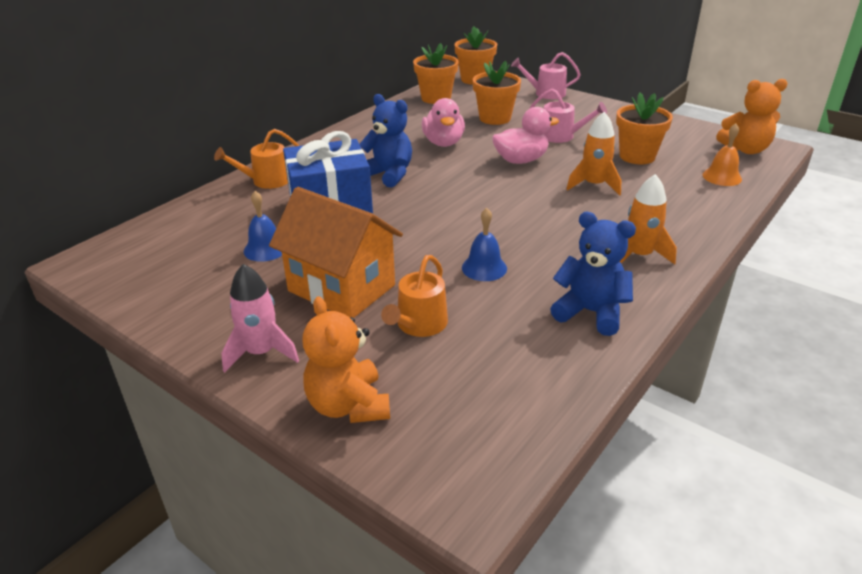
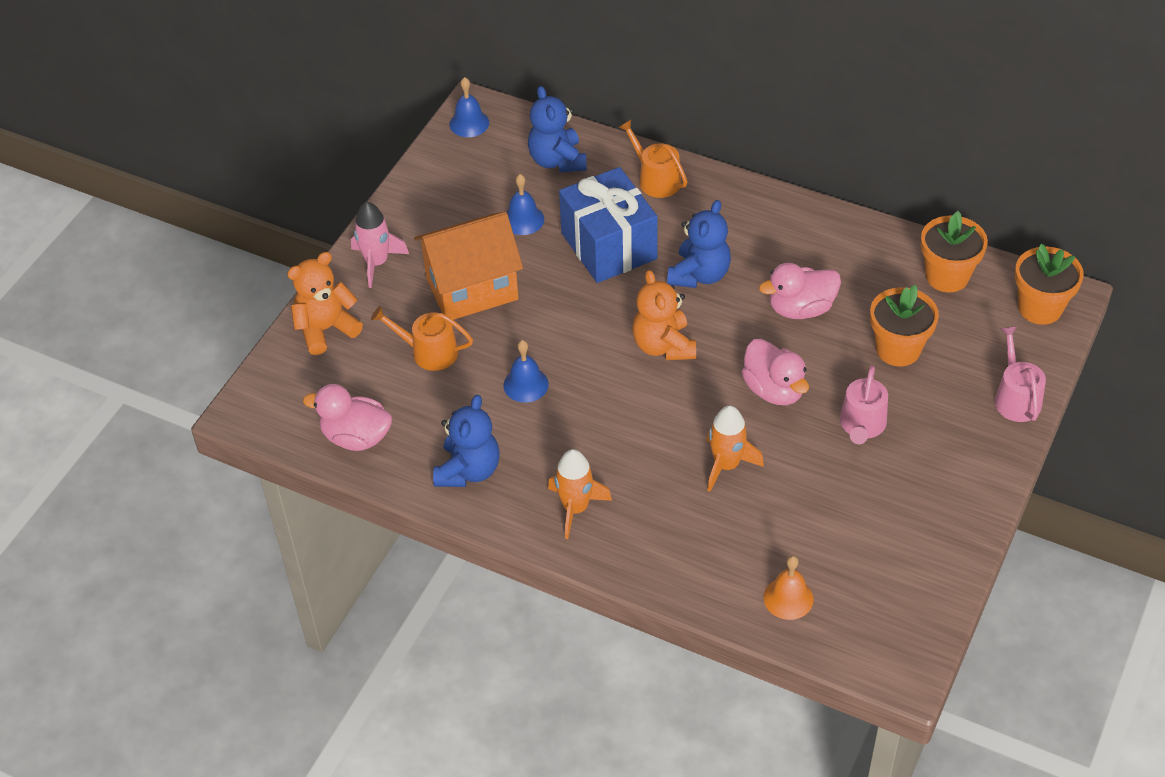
camera: 80 degrees right, 15 degrees up
orange house [269,187,403,318] -> orange house turned 45 degrees clockwise [414,212,523,320]
orange flower pot [616,92,673,165] -> none
orange teddy bear [716,79,788,154] -> orange teddy bear moved to [632,270,696,360]
none -> pink duck [303,384,392,451]
none -> blue bell [449,77,489,137]
none -> blue teddy bear [528,86,587,172]

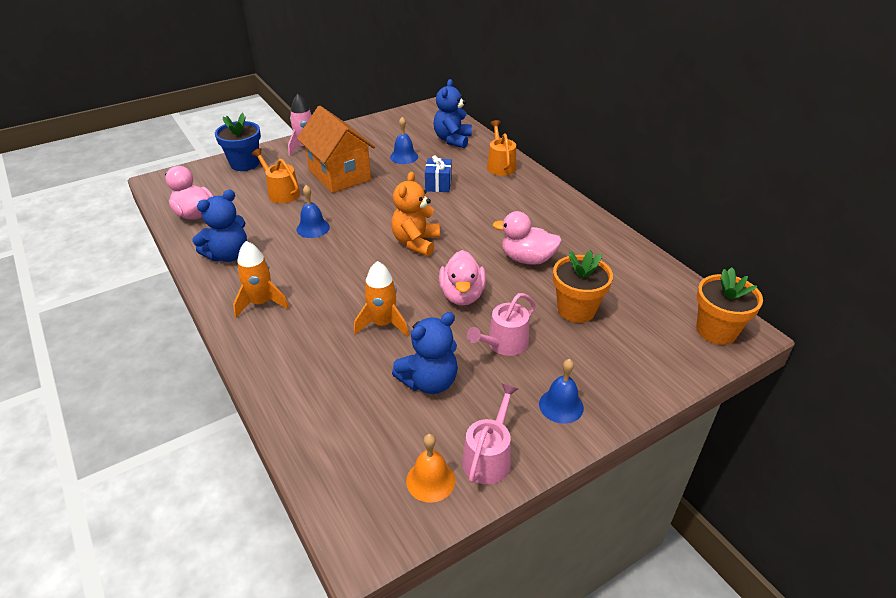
camera: 30 degrees right, 10 degrees down
orange teddy bear [287,252,363,355] -> blue flower pot [215,113,261,171]
orange house [414,212,523,320] -> orange house turned 45 degrees clockwise [297,106,375,193]
blue bell [449,77,489,137] -> blue bell moved to [539,359,584,424]
blue gift [559,167,658,283] -> blue gift [425,155,452,192], size x0.50
blue teddy bear [667,200,731,288] -> blue teddy bear moved to [392,312,458,394]
orange bell [764,556,814,620] -> orange bell moved to [406,434,455,503]
orange flower pot [921,211,988,292] -> none
pink watering can [995,326,1046,422] -> pink watering can moved to [462,384,518,485]

